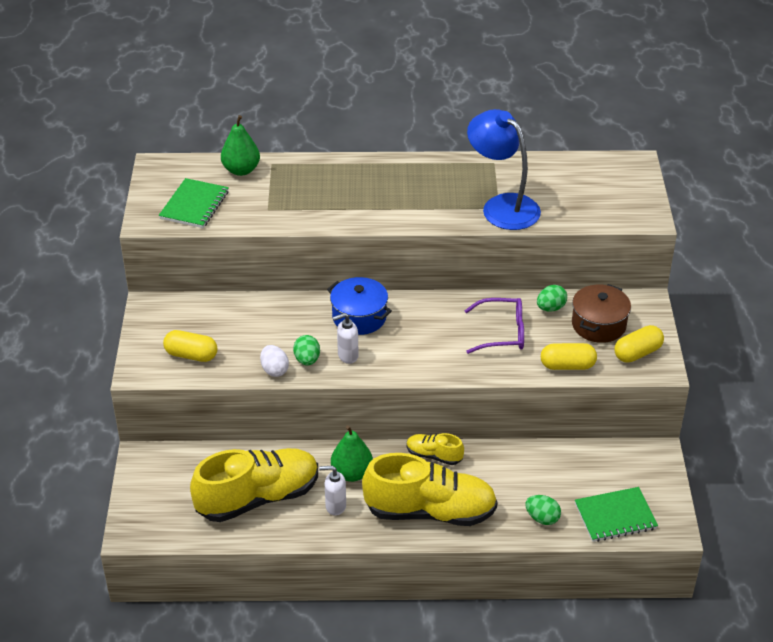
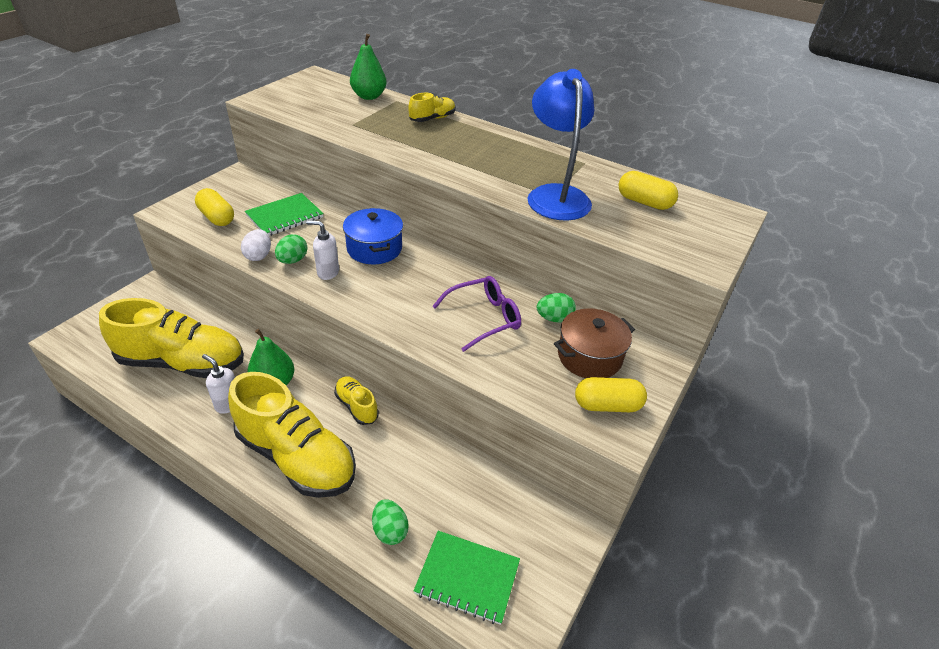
camera: 30 degrees right, 0 degrees up
green notebook [159,178,229,228] -> green notebook moved to [245,193,324,236]
purple glasses [464,298,524,354] -> purple glasses turned 60 degrees counterclockwise [432,276,521,352]
yellow capsule [541,343,597,370] -> yellow capsule moved to [619,171,678,210]
none -> yellow shoe [408,93,455,122]

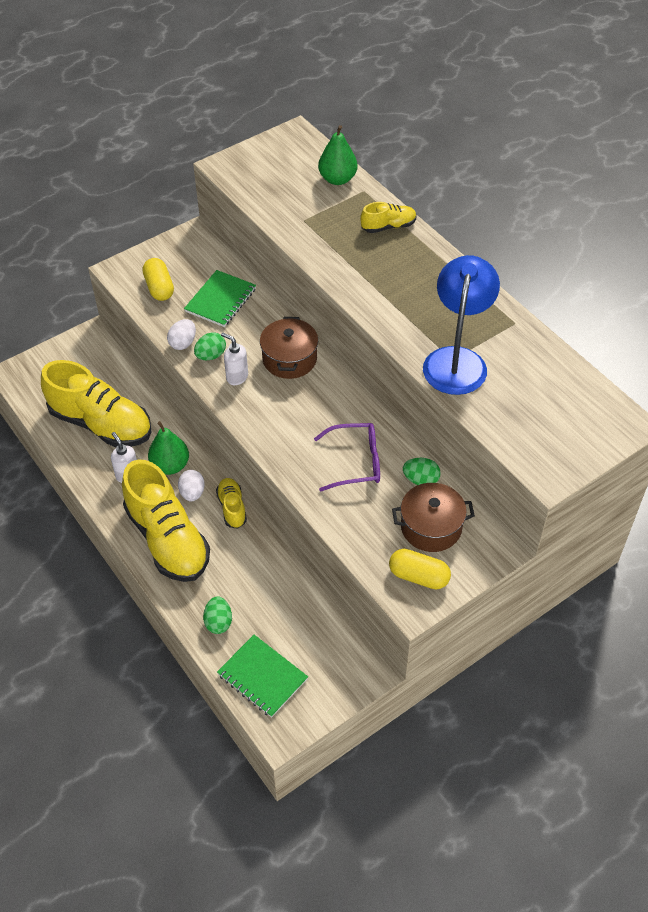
camera: 25 degrees right, 10 degrees up
green notebook [245,193,324,236] -> green notebook turned 45 degrees counterclockwise [184,270,256,327]
blue pot [343,208,403,264] -> brown pot [260,317,318,379]
yellow capsule [619,171,678,210] -> none
none -> white egg [178,470,205,501]

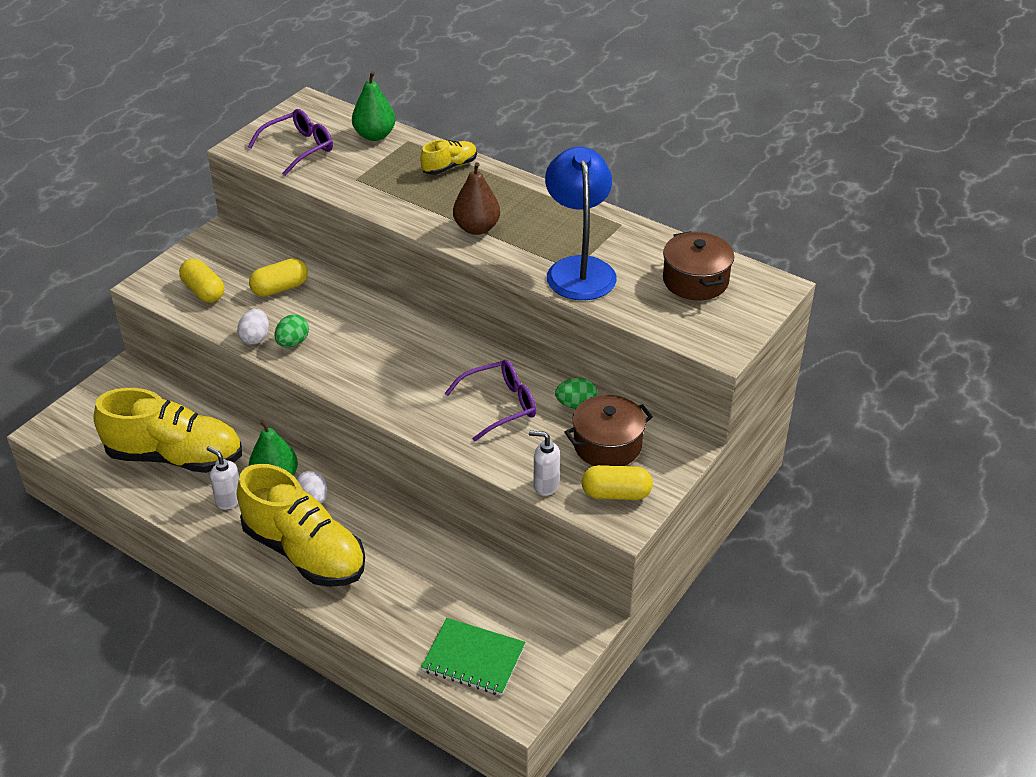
camera: 20 degrees left, 10 degrees down
green notebook [184,270,256,327] -> yellow capsule [249,258,308,297]
green egg [203,596,232,634] -> none
yellow shoe [216,478,247,529] -> none
white soap dispenser [221,332,248,385] -> white soap dispenser moved to [529,431,560,496]
brown pot [260,317,318,379] -> brown pot moved to [663,231,734,300]
none -> purple glasses [248,109,333,176]
none -> brown pear [453,162,500,235]

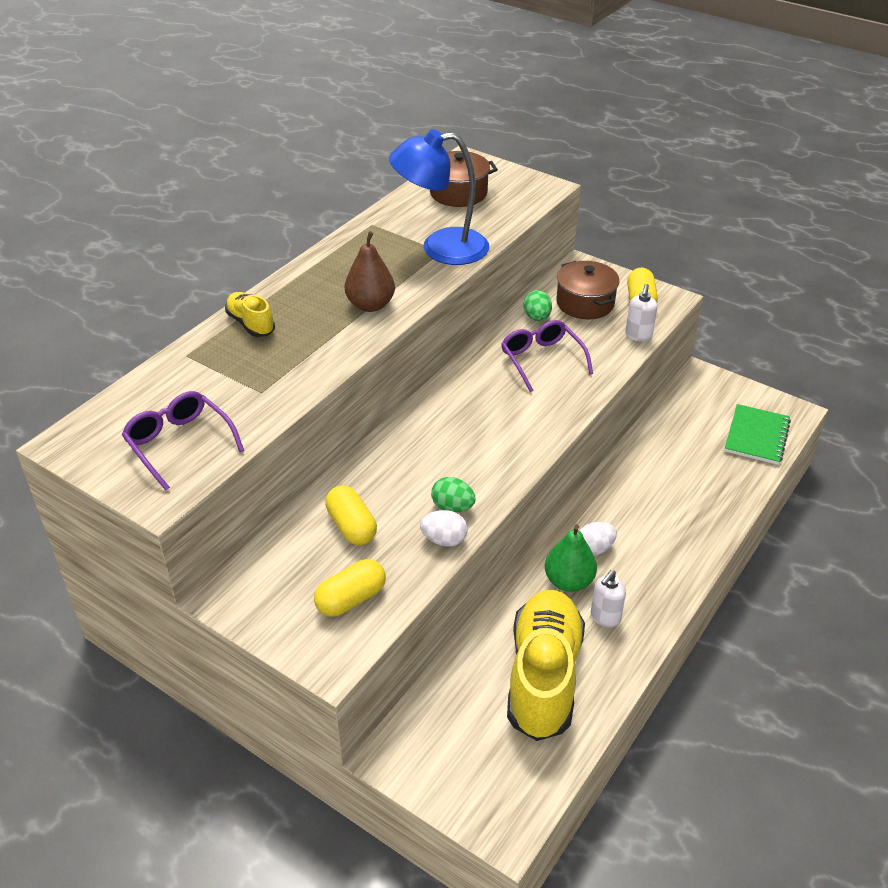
camera: 90 degrees left, 0 degrees up
yellow shoe [237,464,365,587] -> none
green pear [352,71,395,141] -> none

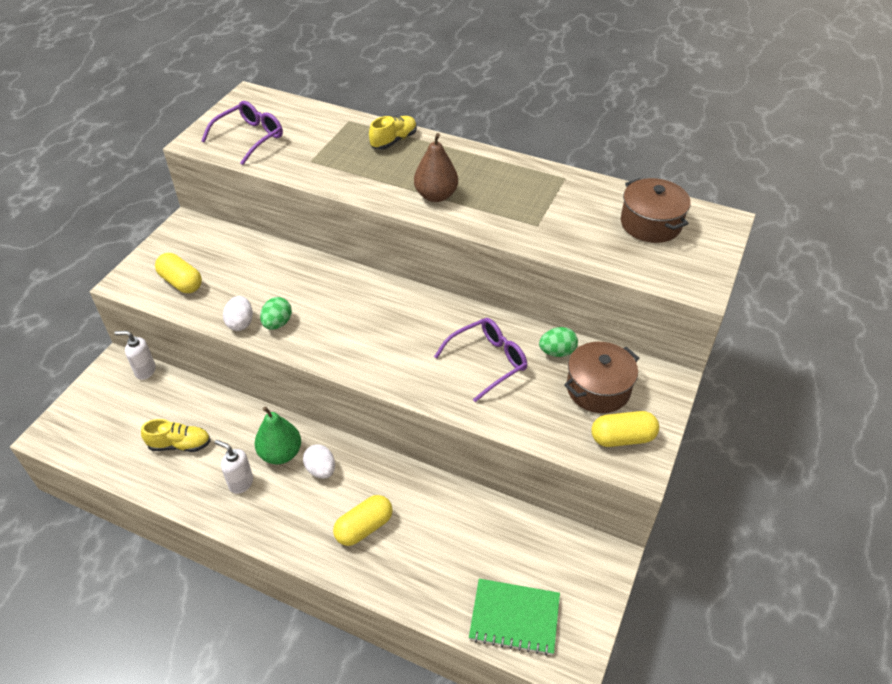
camera: 80 degrees right, 5 degrees up
yellow capsule [325,485,377,545] -> yellow capsule moved to [333,495,393,546]
blue lamp [389,129,489,265] -> none
yellow shoe [507,590,585,741] -> yellow shoe [141,419,210,452], size x0.47
white soap dispenser [625,284,657,341] -> white soap dispenser moved to [115,331,156,380]

